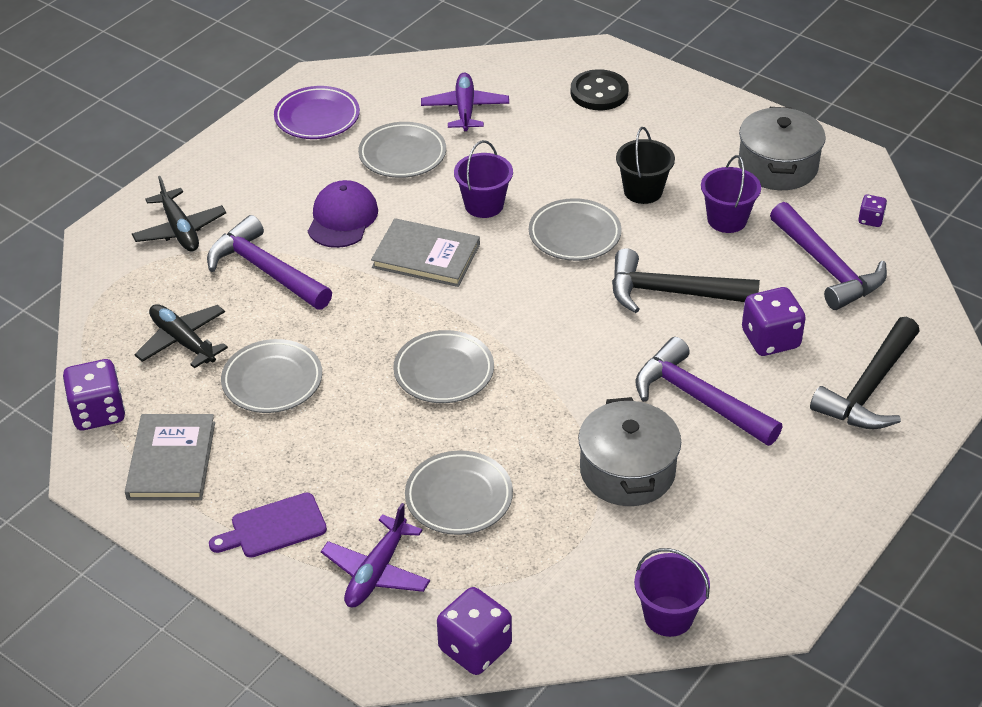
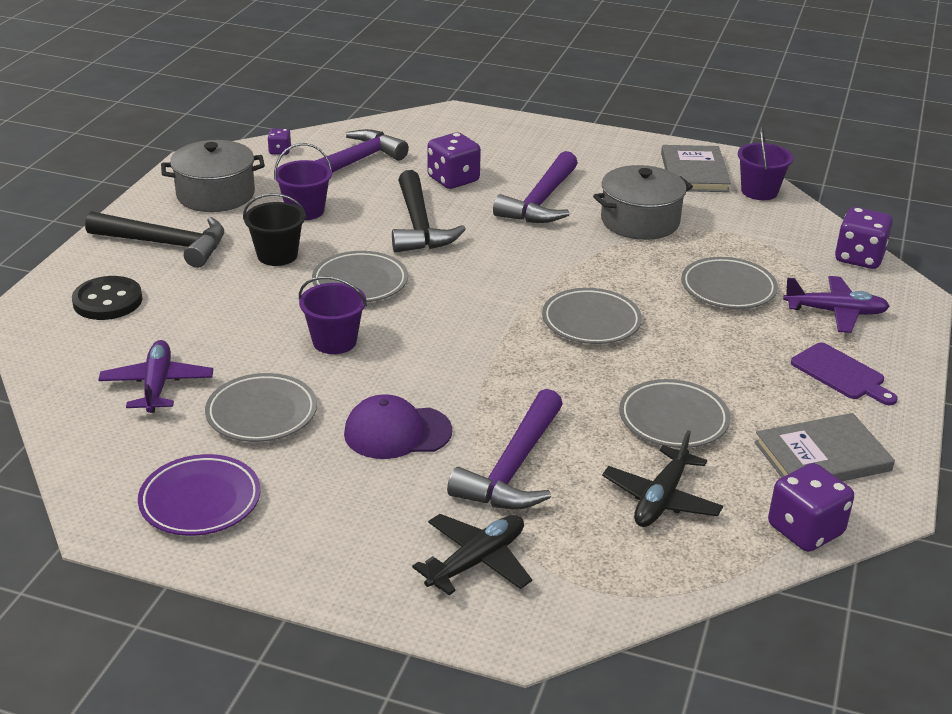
camera: 110 degrees left, 10 degrees down
grey book [371,218,480,287] -> grey book moved to [661,145,731,192]
purple plane [421,72,509,131] -> purple plane turned 105 degrees clockwise [98,340,213,413]
black hammer [810,317,920,430] -> black hammer moved to [85,211,224,268]

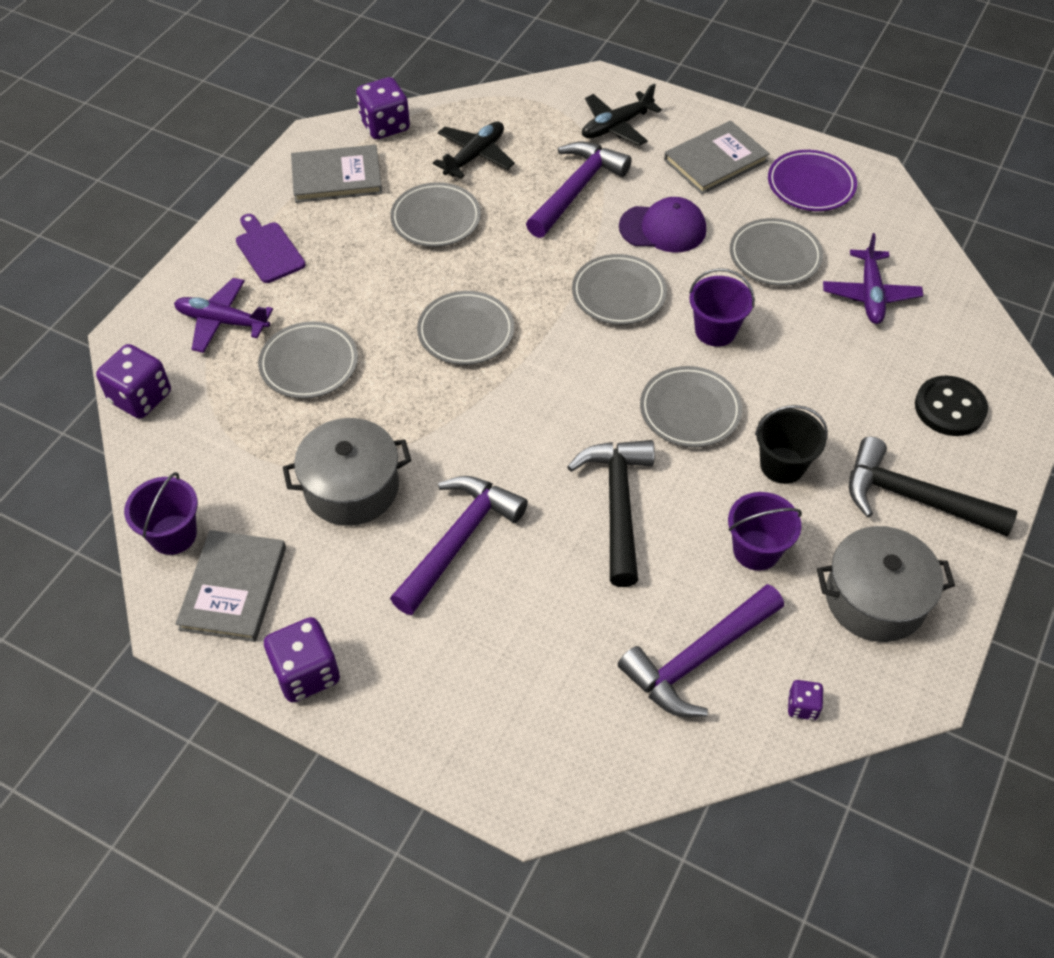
camera: 170 degrees left, 20 degrees up
purple dice [427,132,481,189] -> purple dice moved to [264,617,340,702]
none -> grey plate [572,254,667,325]
none -> grey book [664,121,770,194]

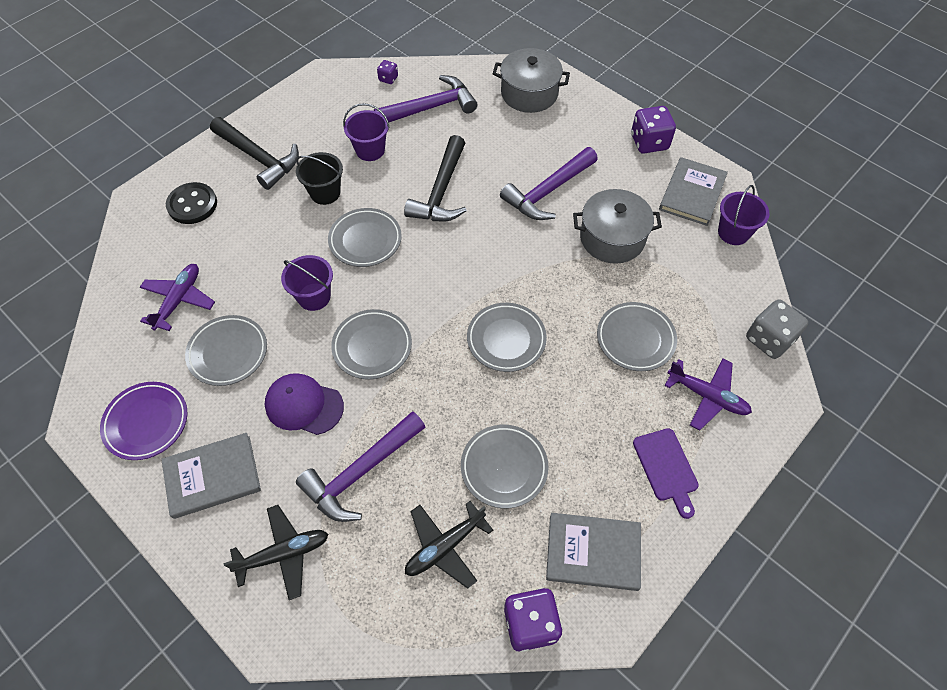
camera: 165 degrees left, 5 degrees up
purple dice [96,344,171,419] -> grey dice [746,299,808,359]
grey pot [817,526,955,642] -> grey pot moved to [493,48,570,113]

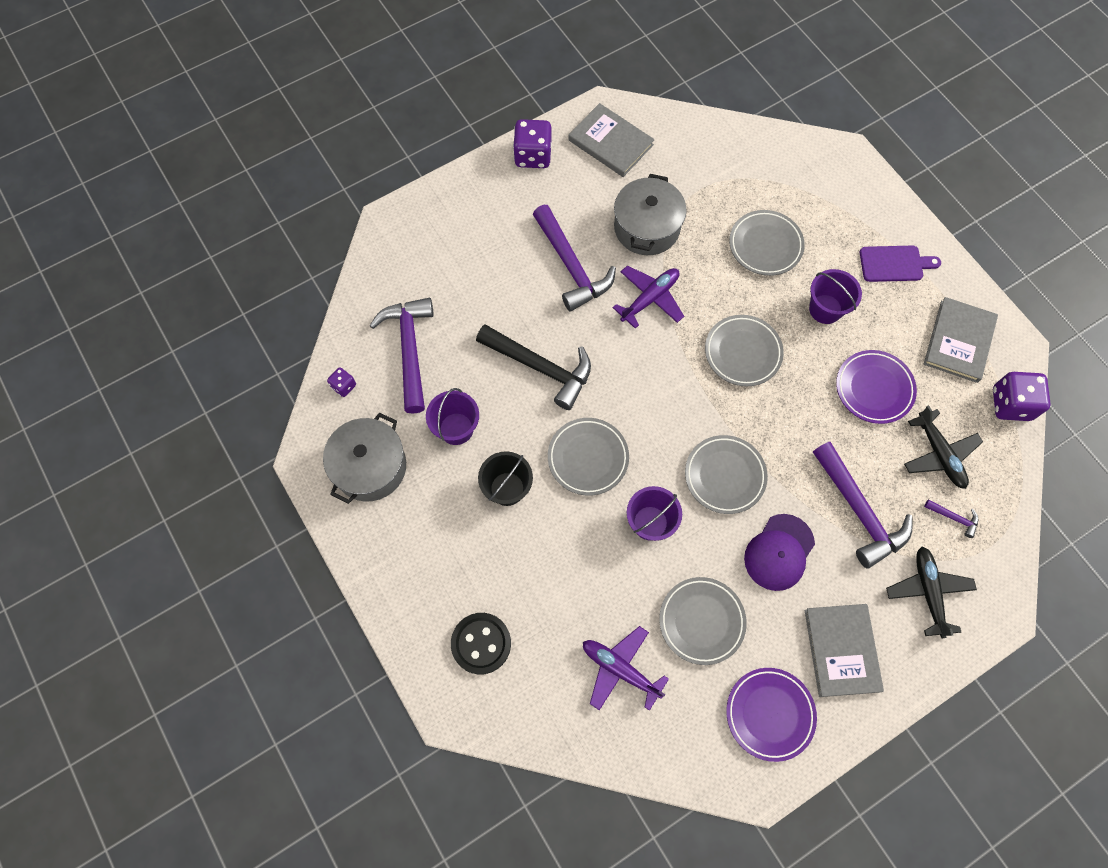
camera: 75 degrees left, 10 degrees up
black hammer [210,117,299,190] -> none
grey plate [461,425,549,508] -> purple plate [836,350,917,424]
grey pot [493,48,570,113] -> grey pot moved to [323,413,406,504]
purple plane [665,359,752,430] -> purple plane moved to [613,266,684,329]
purple bucket [718,185,770,245] -> purple bucket moved to [809,269,862,324]
grey dice [746,299,808,359] -> none
none -> purple hammer [924,500,978,538]

